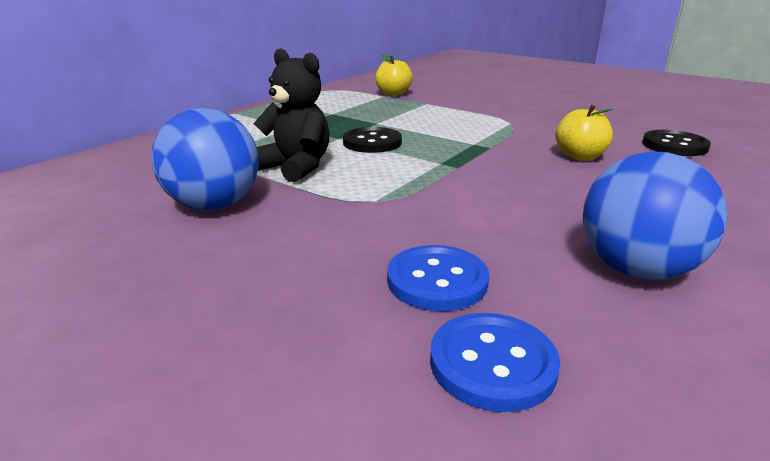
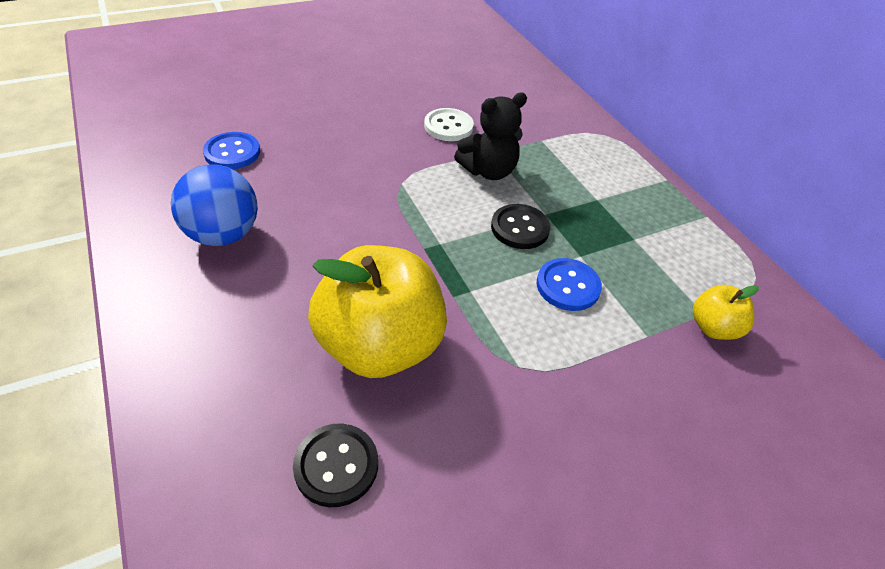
camera: 115 degrees right, 20 degrees up
blue ball [151,108,259,210] -> white button [424,108,474,141]
blue button [387,245,489,311] -> blue button moved to [537,258,602,311]
yellow apple [555,105,613,160] -> yellow apple [308,245,447,378], size x2.13

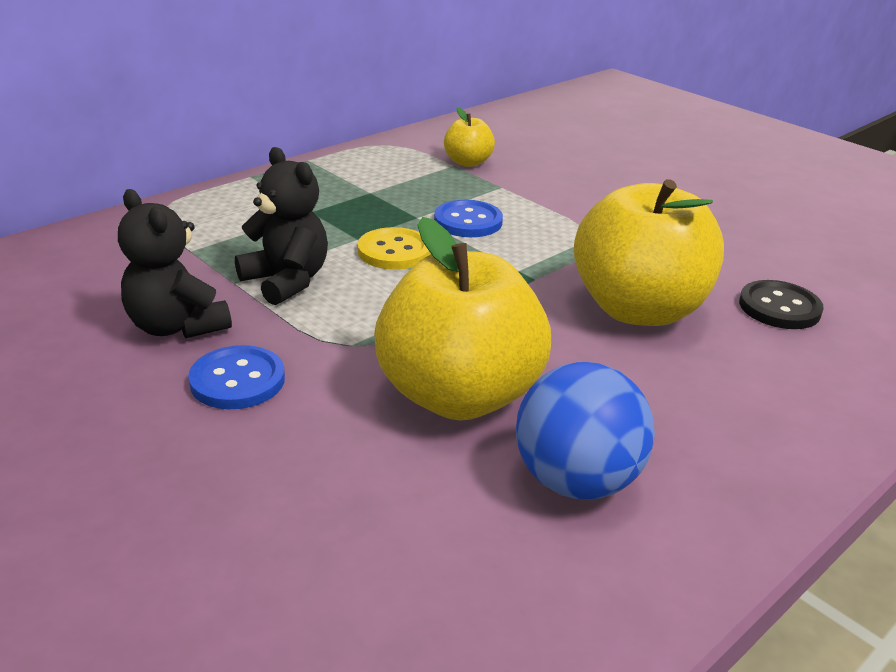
camera: 105 degrees left, 15 degrees down
blue button [203,132,260,169] -> blue button moved to [188,345,285,409]
white button [424,108,474,141] -> black teddy bear [118,189,232,339]
black button [491,204,550,249] -> yellow button [358,227,431,270]
none -> yellow apple [374,217,551,421]

